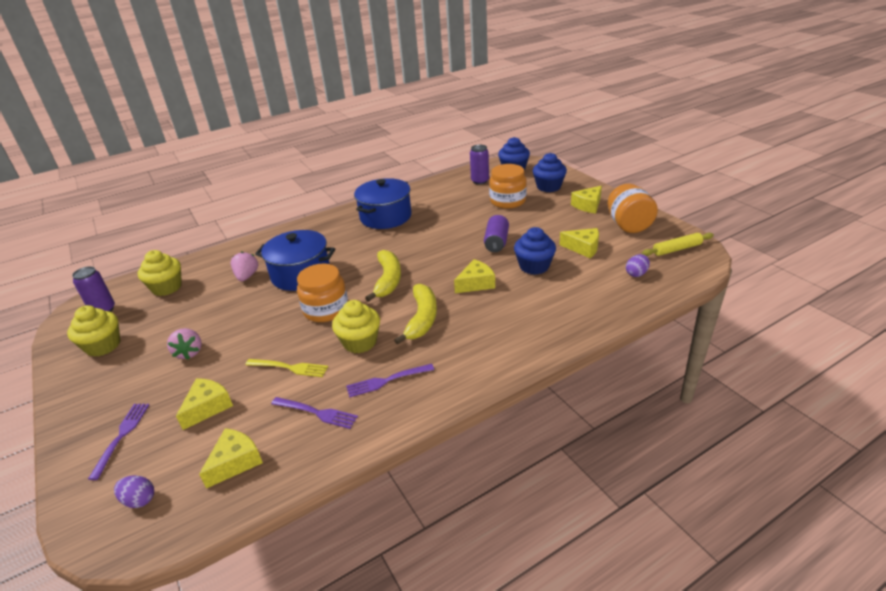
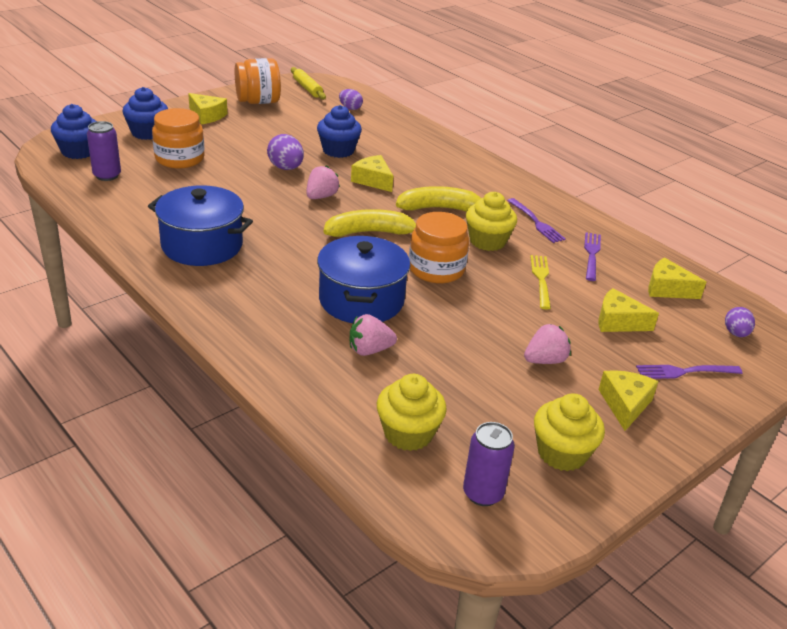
camera: 105 degrees left, 0 degrees up
purple can [484,215,509,252] -> purple egg [267,134,304,170]
yellow cheese [559,228,599,258] -> yellow cheese moved to [598,370,659,431]
none -> pink strawberry [306,165,340,199]

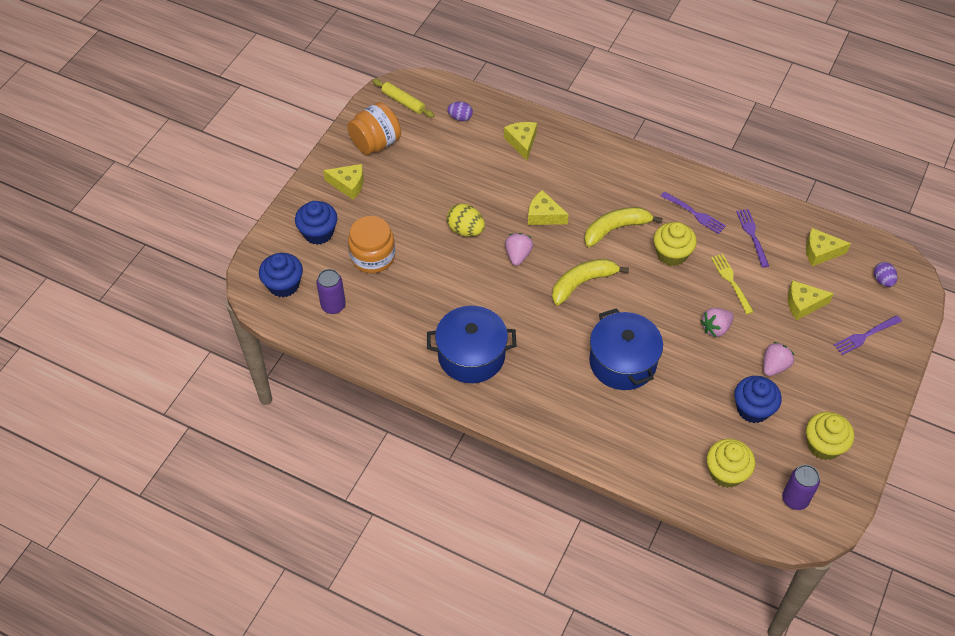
camera: 20 degrees left, 20 degrees up
purple egg [267,134,304,170] -> yellow egg [447,204,485,237]
blue cupcake [317,105,362,158] -> blue cupcake moved to [734,376,782,423]
pink strawberry [350,314,397,356] -> pink strawberry moved to [700,308,734,337]
orange jar [409,212,469,283] -> none
yellow cheese [598,370,659,431] -> yellow cheese moved to [504,122,537,160]

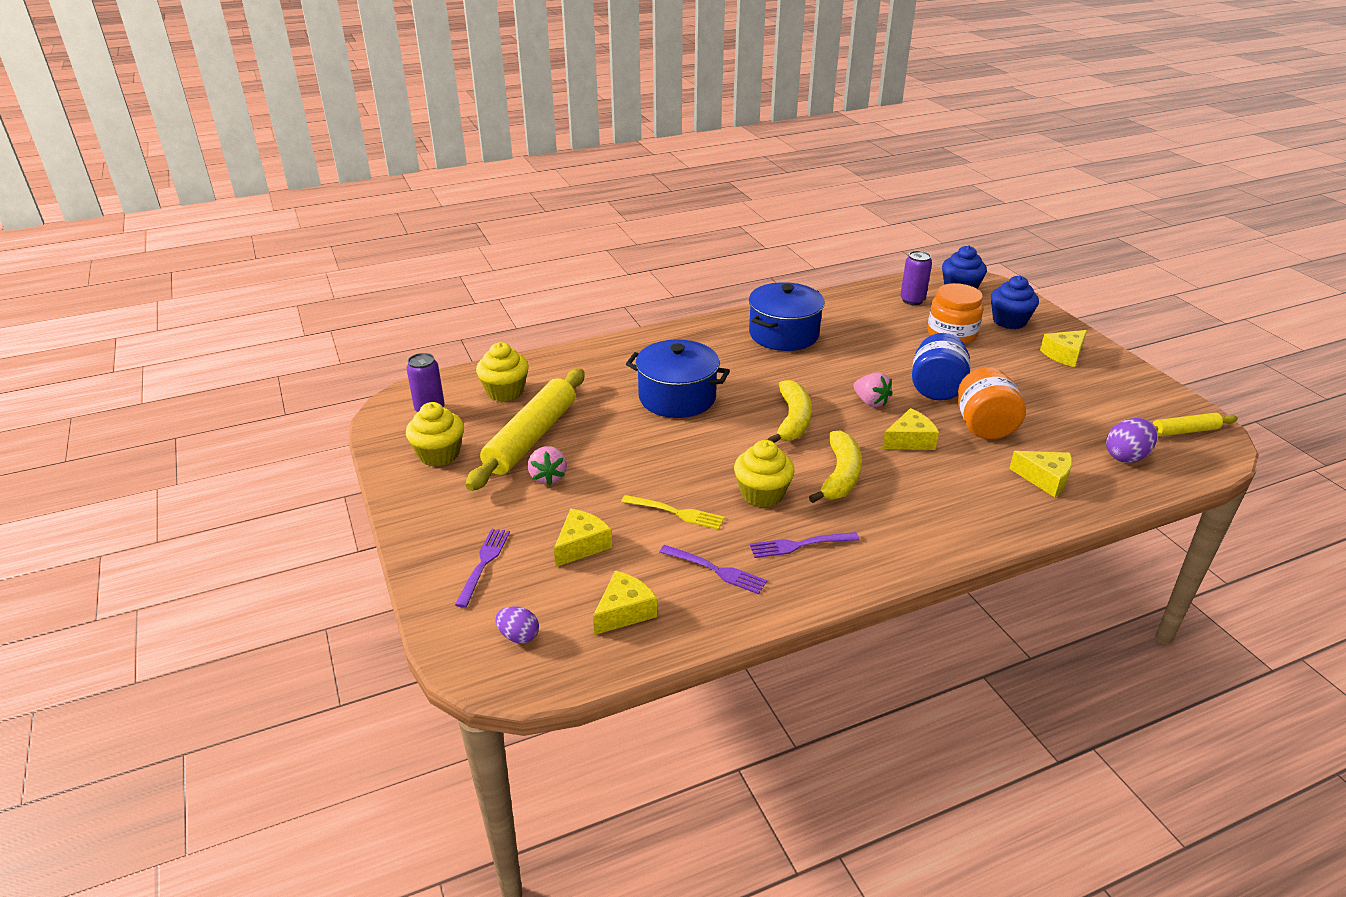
camera: 130 degrees right, 20 degrees down
orange jar [347,102,401,155] -> orange jar moved to [958,367,1026,439]
yellow egg [447,204,485,237] -> blue jar [912,333,971,401]
purple egg [448,102,473,121] -> purple egg [1106,418,1157,463], size x1.52
pink strawberry [700,308,734,337] -> none
blue cupcake [734,376,782,423] -> yellow rolling pin [466,368,585,491]

